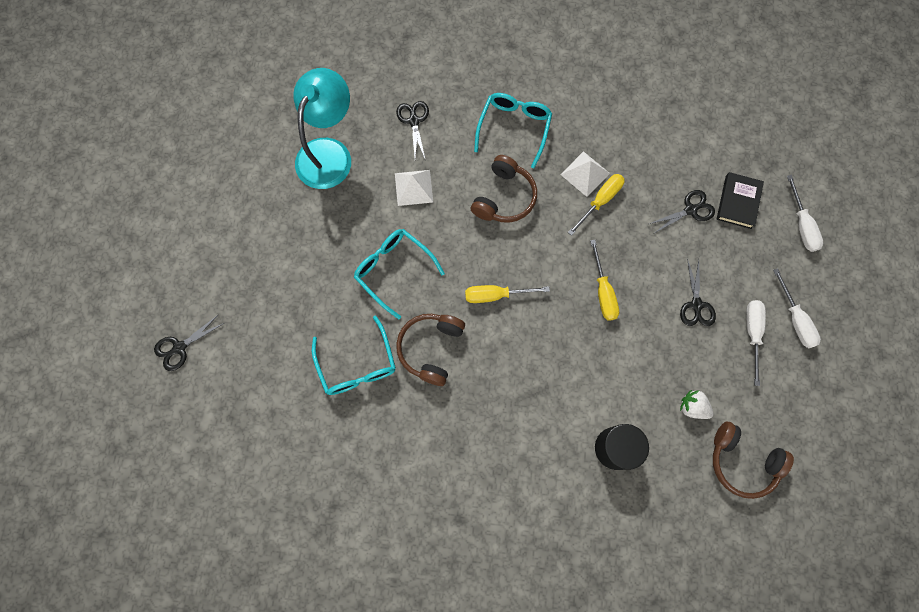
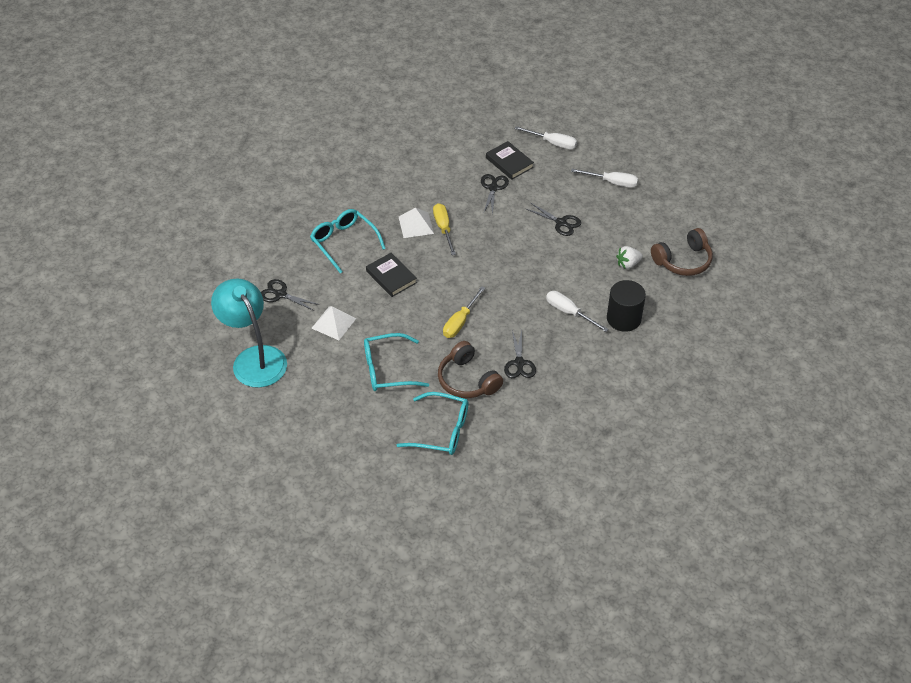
camera: 55 degrees left, 25 degrees down
black scissors [154,314,224,371] -> black scissors moved to [504,330,536,378]
brown headphones [471,155,537,223] -> black book [366,253,417,297]
yellow screwdriver [590,240,619,321] -> none
white screwdriver [746,300,766,386] -> white screwdriver moved to [546,291,609,332]

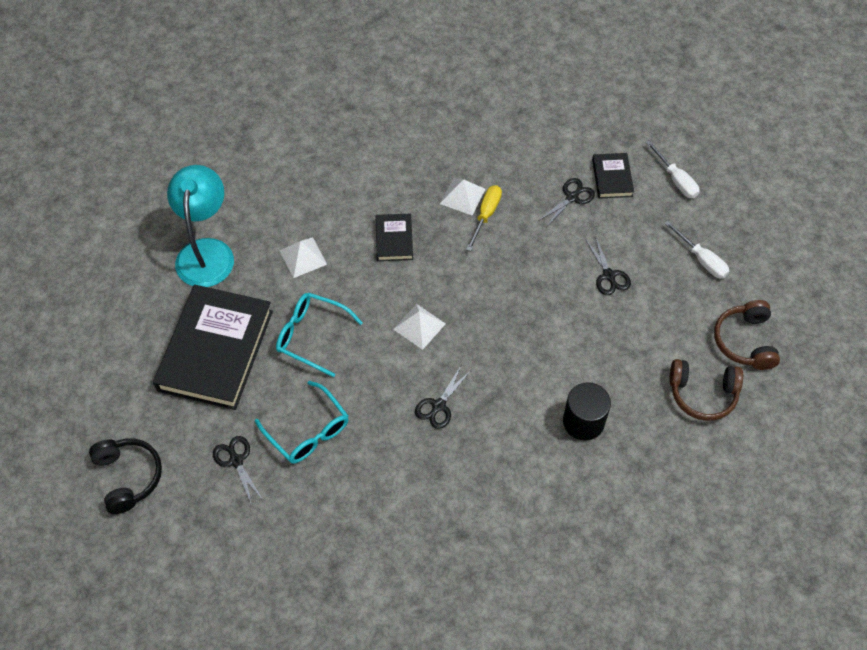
camera: 35 degrees right, 10 degrees up
black scissors [261,279,320,311] -> black scissors moved to [213,436,263,505]
turquoise glasses [310,209,386,274] -> none
brown headphones [438,341,503,398] -> brown headphones moved to [714,300,780,370]
yellow screwdriver [443,286,485,338] -> white pyramid [393,304,446,350]
white screwdriver [546,291,609,332] -> none
white strawberry [616,246,643,269] -> none
none -> black headphones [89,438,162,514]
none -> black book [153,285,273,410]

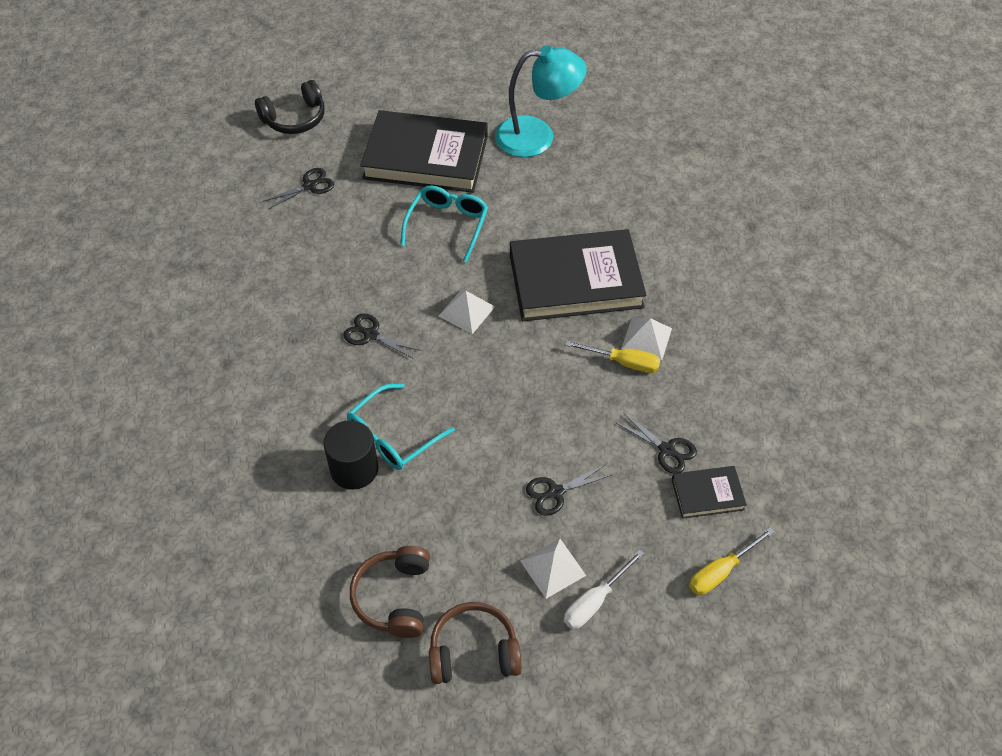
camera: 85 degrees right, 5 degrees down
turquoise glasses [255,381,348,463] -> turquoise glasses moved to [347,384,455,470]
white pyramid [279,237,327,278] -> white pyramid moved to [520,539,586,599]
black book [375,213,413,261] -> black book [510,229,646,321], size x2.17
white screwdriver [646,140,700,198] -> yellow screwdriver [689,527,775,595]

